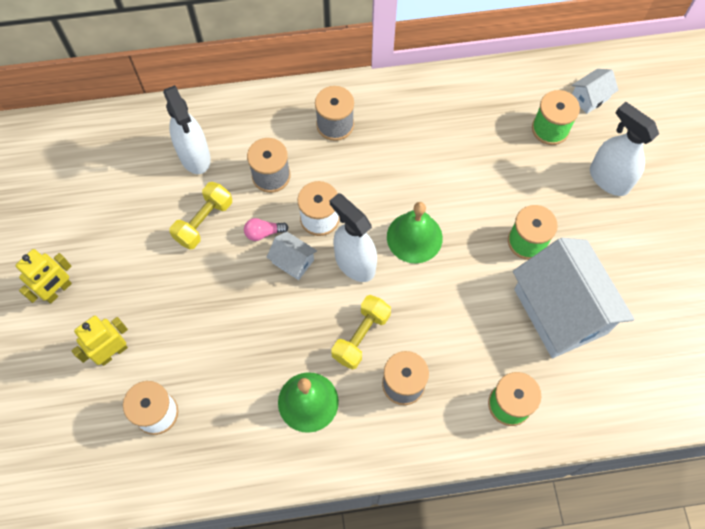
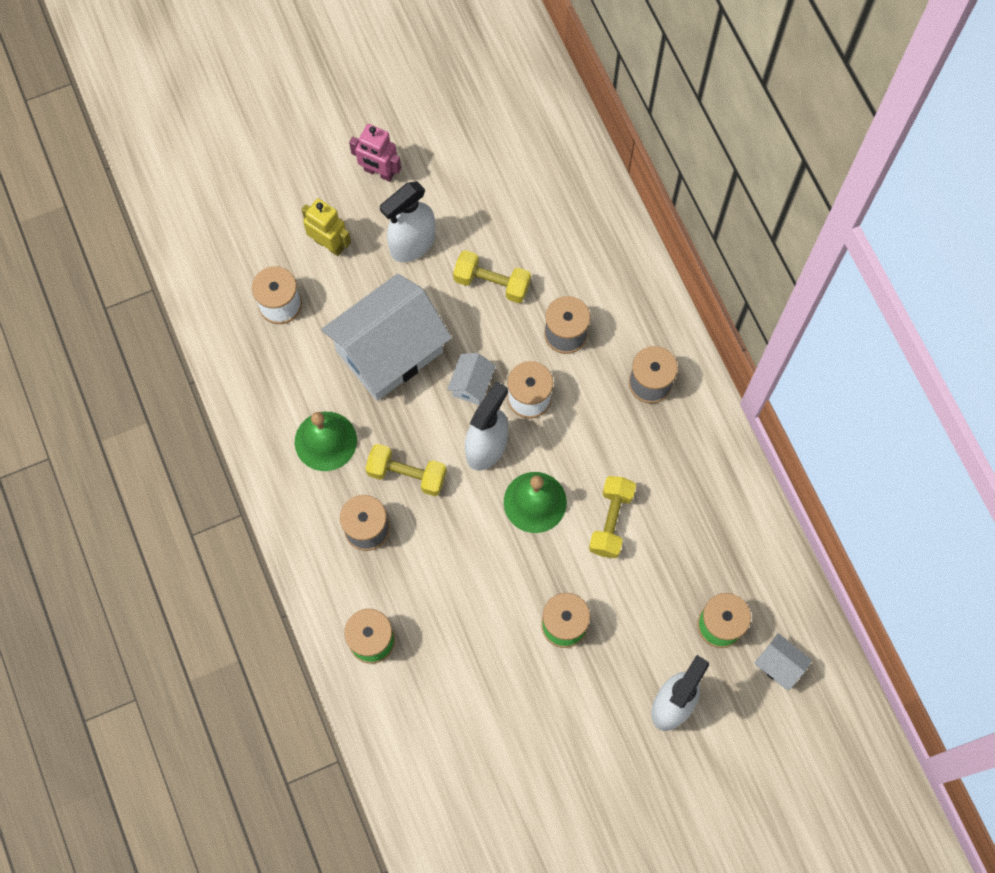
camera: 75 degrees right, 5 degrees up
yellow robot [15,249,72,304] -> pink robot [349,124,401,182]
white spray bottle [163,85,211,174] -> white spray bottle moved to [380,181,435,262]
pink light bulb [244,218,289,241] -> none
white house [513,238,634,358] -> white house moved to [321,274,452,401]
none -> yellow dumbbell [589,476,636,558]

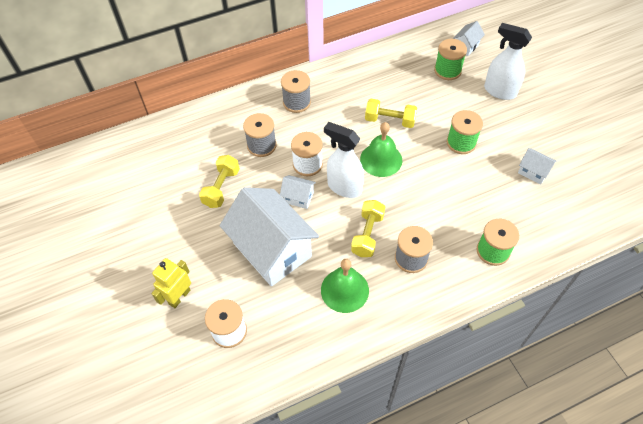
camera: 90 degrees left, 15 degrees down
pink robot [349,124,401,182] -> none
white spray bottle [380,181,435,262] -> none
none -> white house [518,148,556,184]

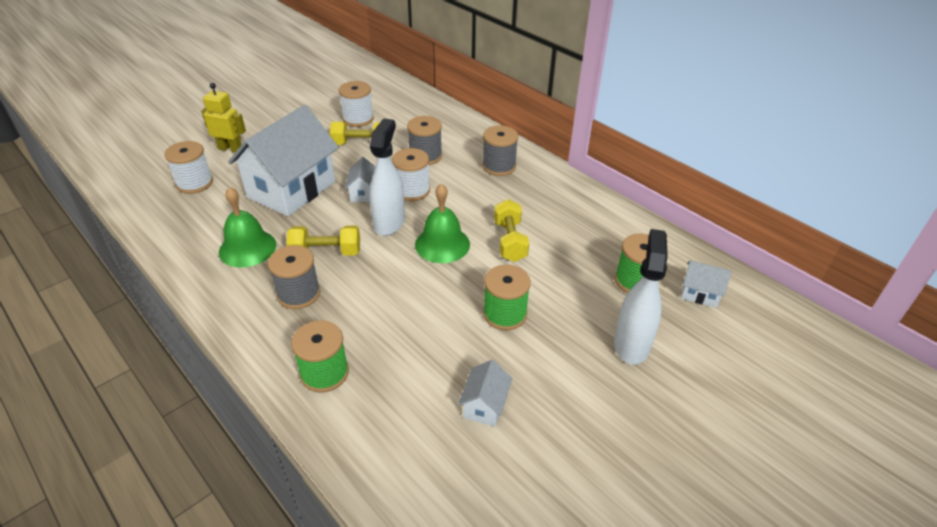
camera: 70 degrees right, 15 degrees down
none -> white spool [339,81,374,127]

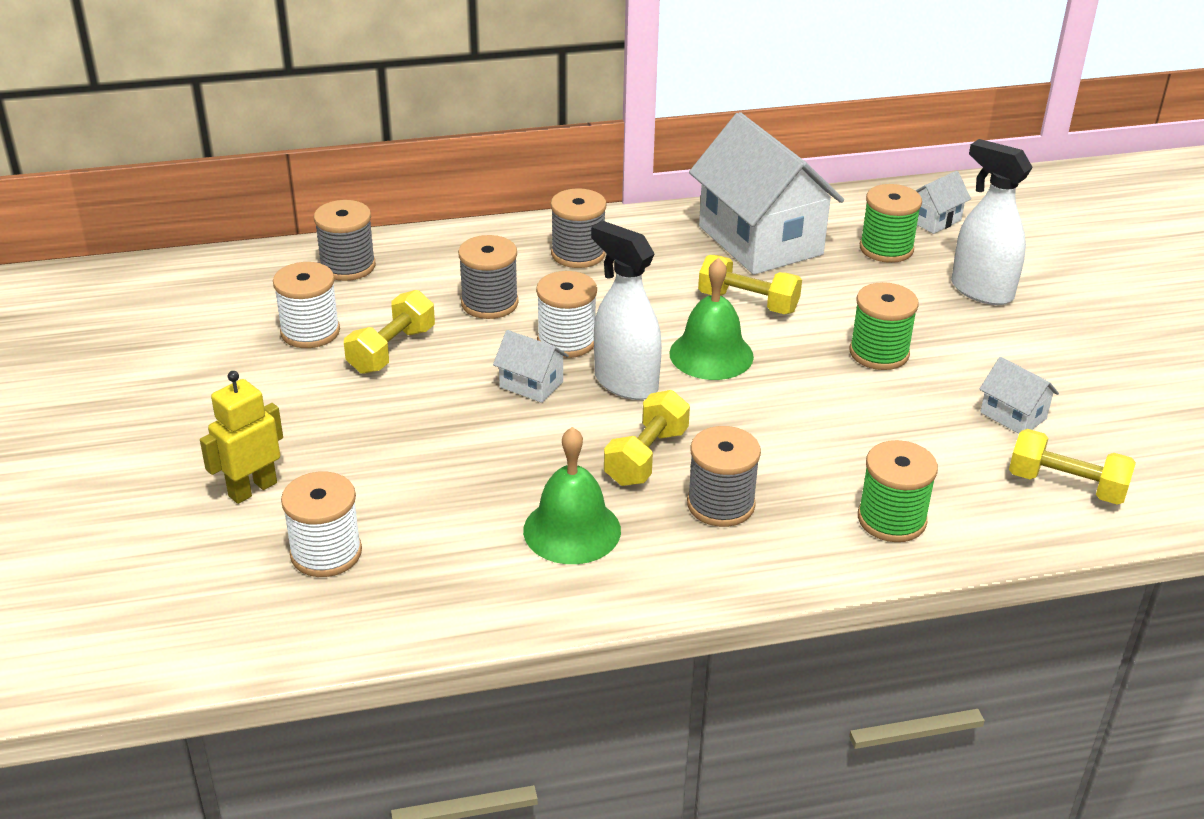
camera: 60 degrees left, 5 degrees down
white house [228,105,339,216] -> white house moved to [689,112,844,275]
none -> grey spool [314,200,376,281]
none -> yellow dumbbell [1009,429,1136,505]

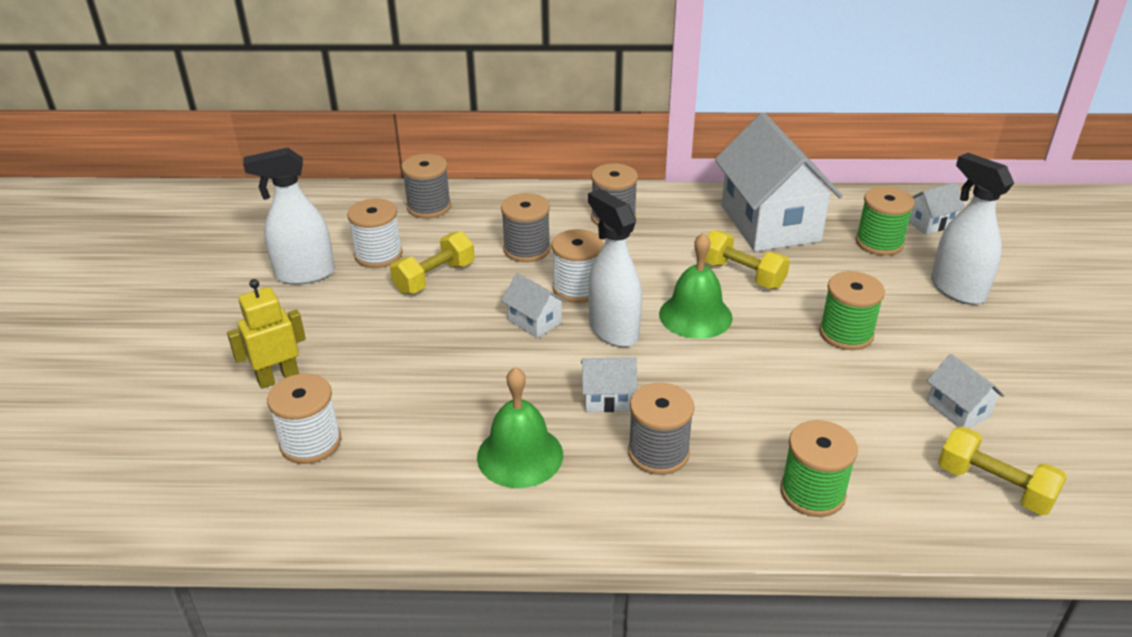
camera: 15 degrees right, 0 degrees up
yellow dumbbell [604,390,690,486] -> white house [581,357,637,412]
none -> white spray bottle [243,148,335,285]

